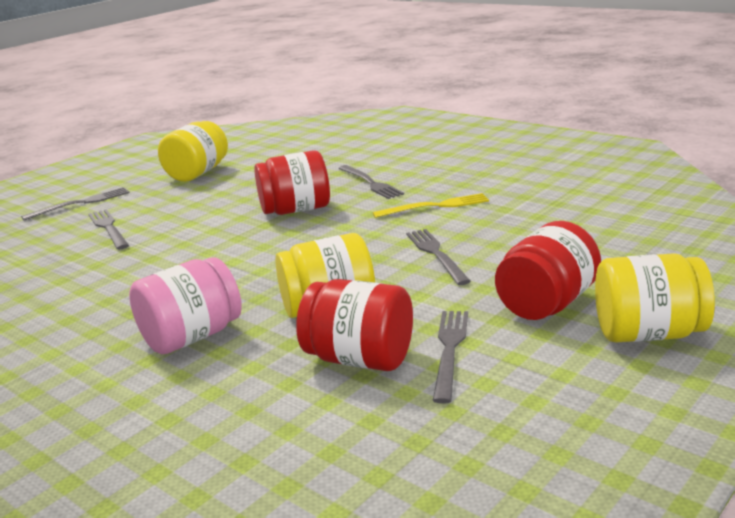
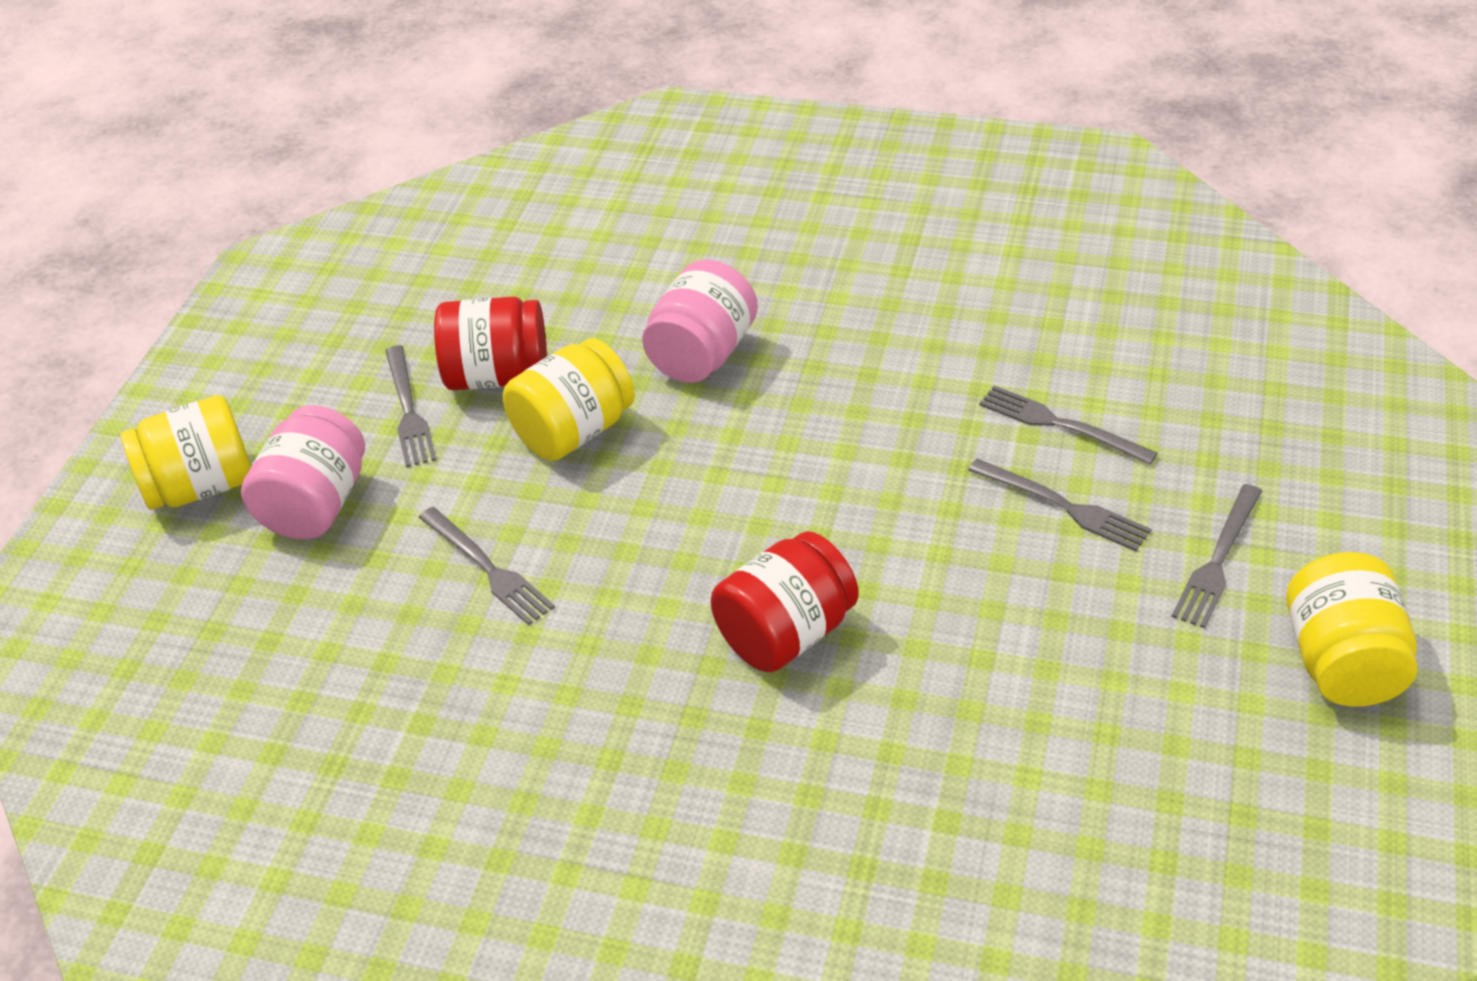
camera: 155 degrees right, 20 degrees up
yellow jar [158,121,228,182] -> yellow jar moved to [1286,552,1418,707]
grey fork [339,165,404,199] -> grey fork moved to [979,385,1158,465]
yellow fork [372,193,489,218] -> none
red jar [495,221,601,320] -> pink jar [241,405,365,539]

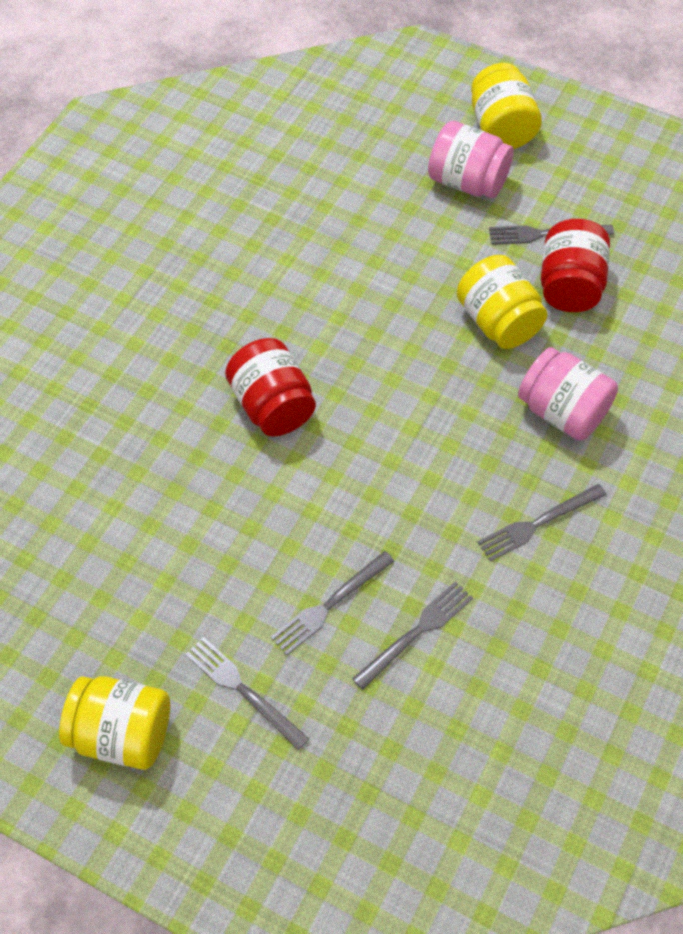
camera: 100 degrees right, 15 degrees up
grey fork [419,507,555,625] -> grey fork moved to [477,484,607,562]

